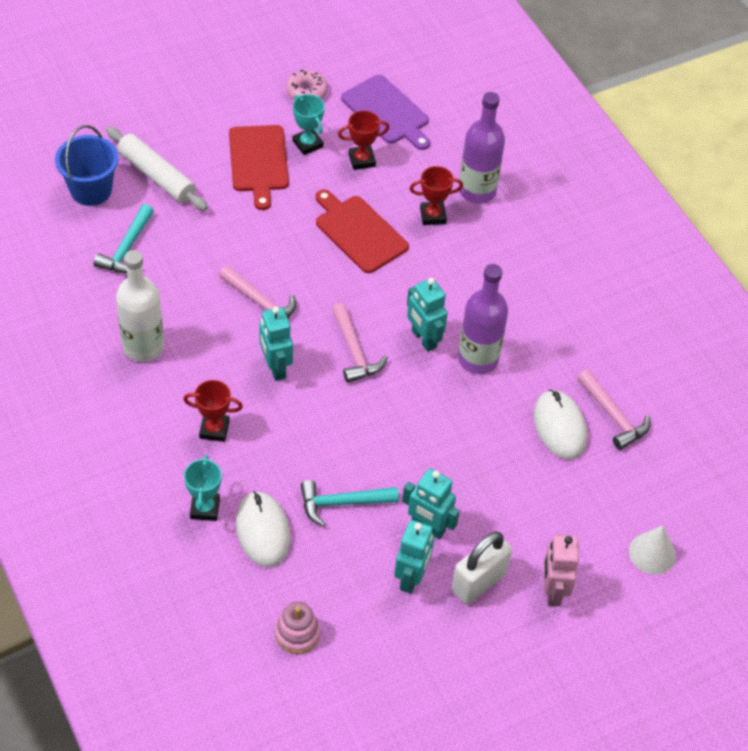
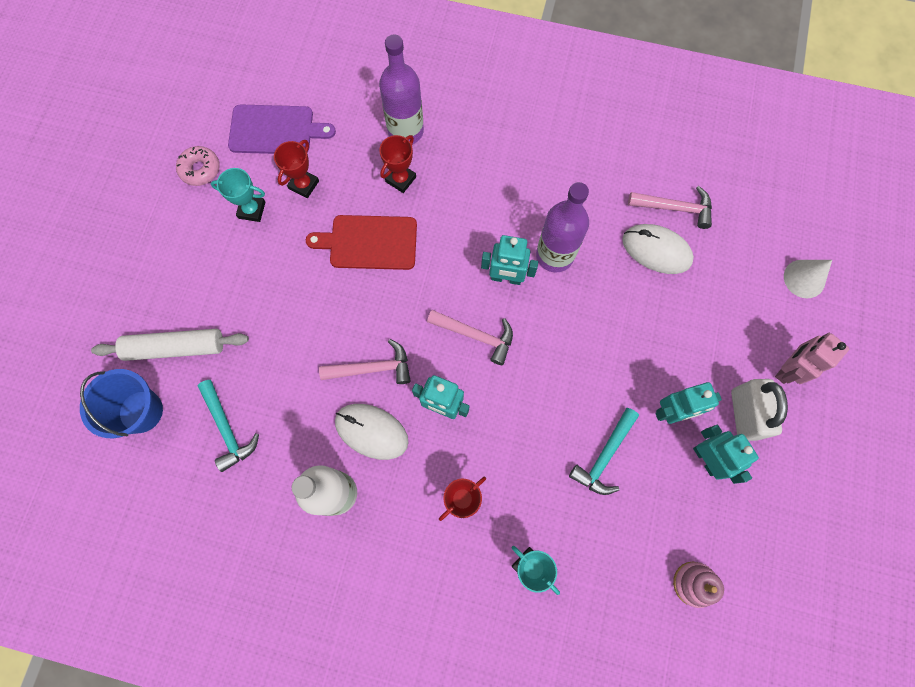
camera: 45 degrees left, 20 degrees up
red cutting board [229,125,289,210] -> none
white mouse [236,491,290,567] -> white mouse moved to [335,404,409,460]
pink robot [544,534,579,606] -> pink robot turned 90 degrees clockwise [775,333,849,384]

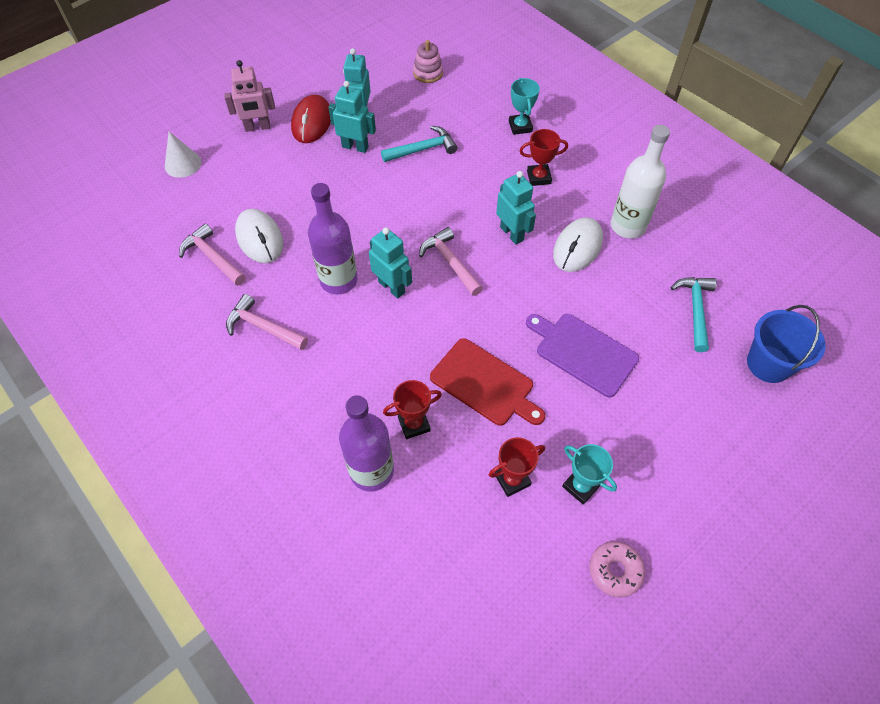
camera: 145 degrees left, 15 degrees down
white rolling pin [91,329,249,361] -> none
purple cutting board [228,104,336,154] -> purple cutting board moved to [526,314,639,397]
pink hammer [319,339,410,384] -> pink hammer moved to [226,294,308,350]
white mouse [335,404,409,460] -> white mouse turned 60 degrees clockwise [553,217,603,272]
white padlock [731,379,788,441] -> red mouse [291,95,331,143]

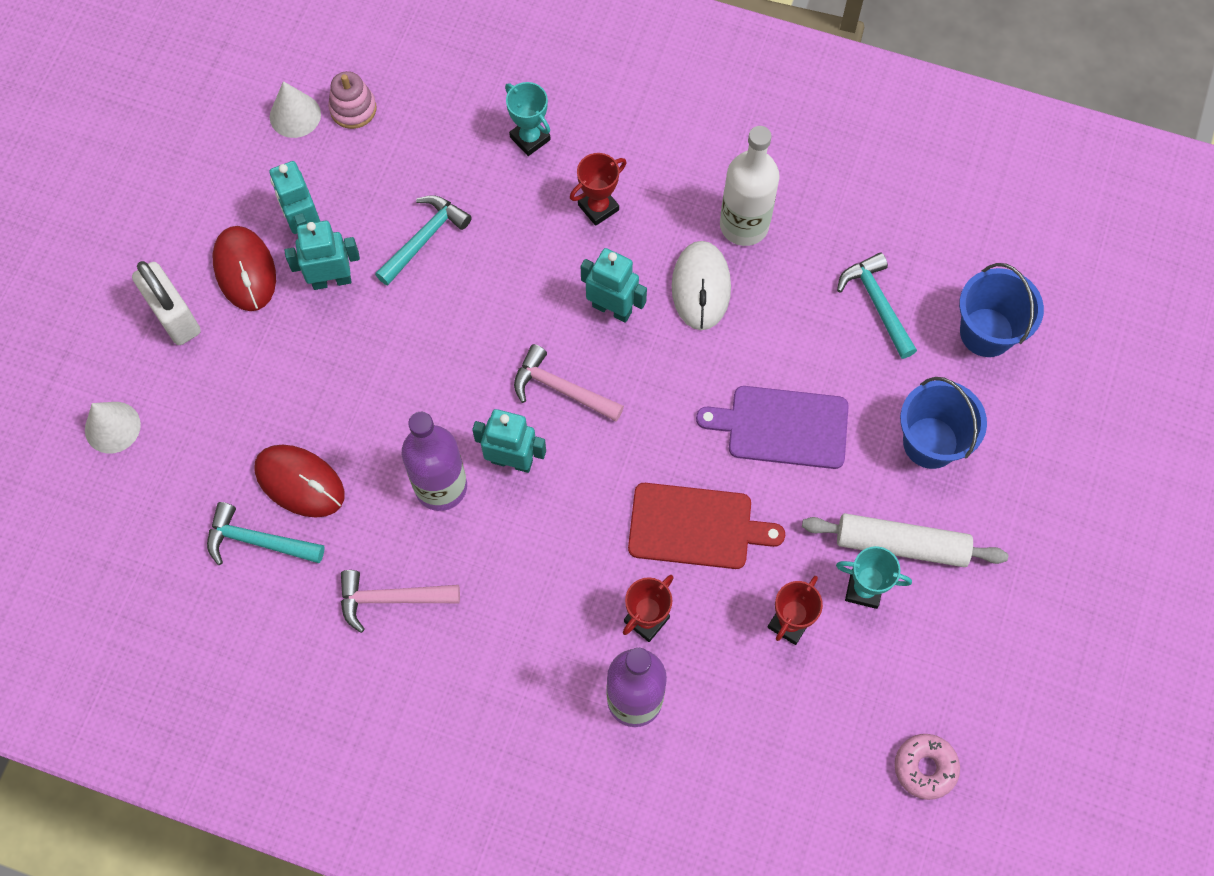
camera: 30 degrees left, 10 degrees up
pink hammer [179,223,246,286] -> turquoise hammer [207,502,325,565]
pink robot [224,60,275,132] -> white padlock [132,261,201,345]
white mouse [235,209,283,263] -> red mouse [254,445,345,518]
pink donut [589,541,645,598] -> pink donut moved to [895,734,960,800]
none -> white cone [270,81,321,138]
none -> white rolling pin [802,513,1008,567]
none -> blue bucket [900,377,987,469]

